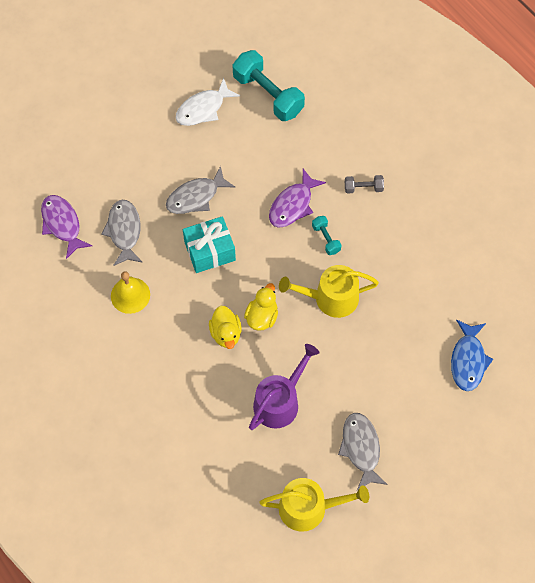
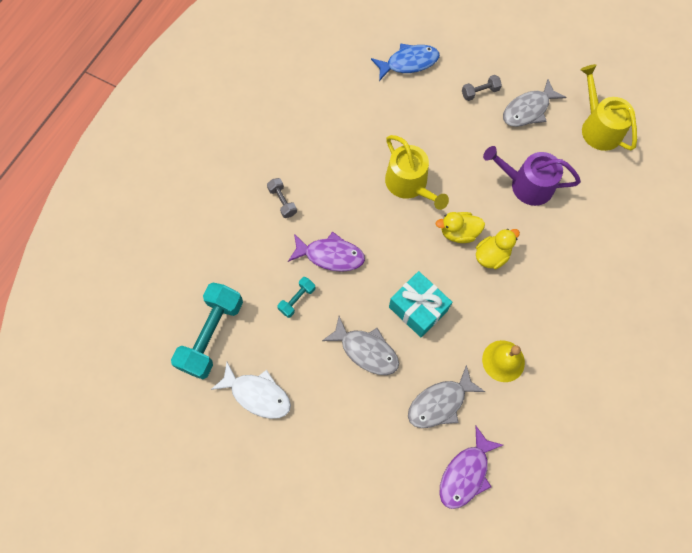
camera: 115 degrees left, 5 degrees up
turquoise dumbbell [312,216,342,255] -> turquoise dumbbell moved to [277,277,315,318]
none -> grey dumbbell [462,75,502,101]

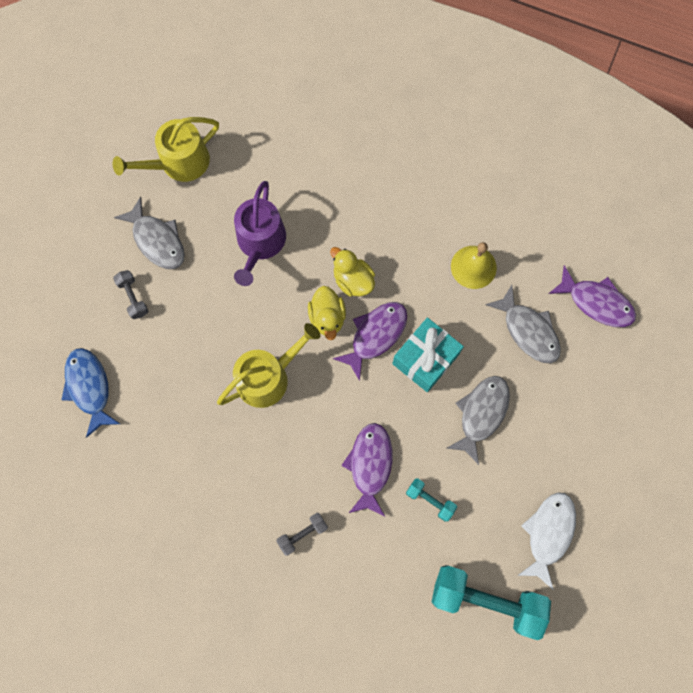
camera: 95 degrees left, 5 degrees up
none -> purple fish [333,302,407,381]

